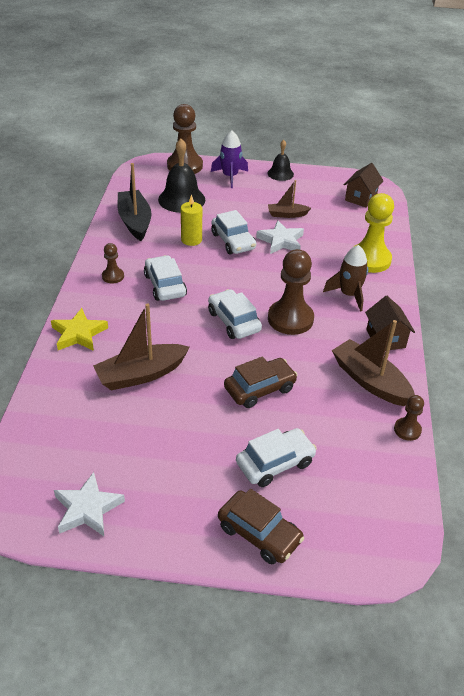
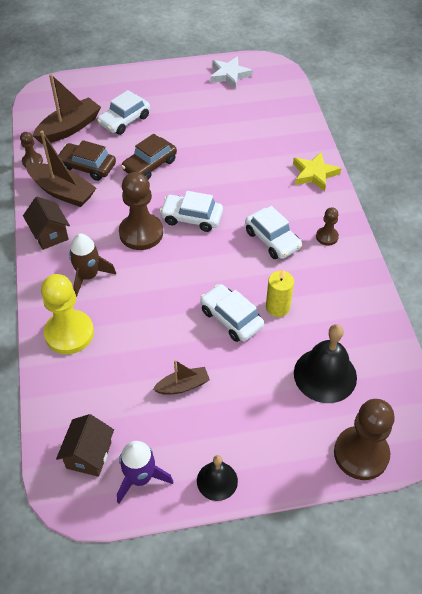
camera: 165 degrees right, 10 degrees up
brown boat [93,304,190,391] -> brown boat moved to [33,74,101,144]
black boat [117,163,152,241] -> none
white car [208,289,262,339] -> white car turned 150 degrees clockwise [160,191,223,232]
purple rocket [211,130,248,188] -> purple rocket moved to [117,441,173,504]
brown car [218,489,304,564] -> brown car moved to [58,140,116,181]
white star [256,220,304,254] -> none

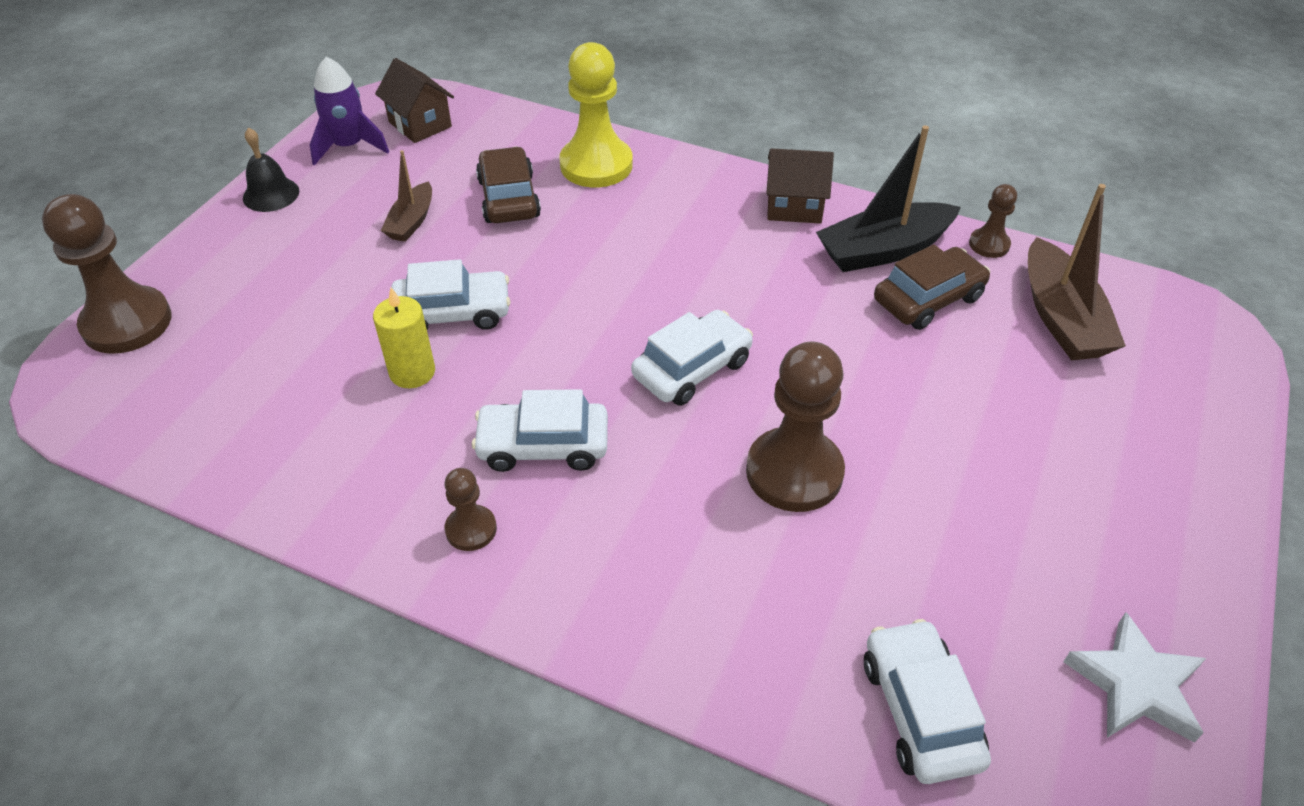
camera: 125 degrees right, 5 degrees down
brown boat [26,131,96,207] -> black boat [816,125,961,272]
brown rocket [69,234,116,297] -> none
white car [97,90,150,135] -> white car moved to [864,619,991,784]
brown pawn [119,172,163,250] -> brown pawn moved to [746,342,845,512]
brown car [121,134,177,180] -> brown car moved to [476,147,541,223]
yellow star [293,152,341,191] -> none
black bell [294,324,357,403] -> none

